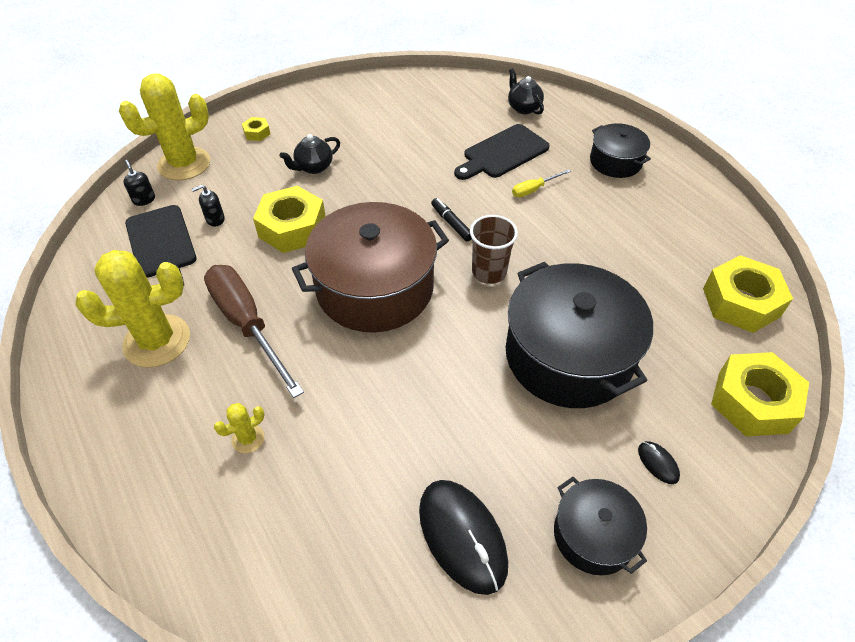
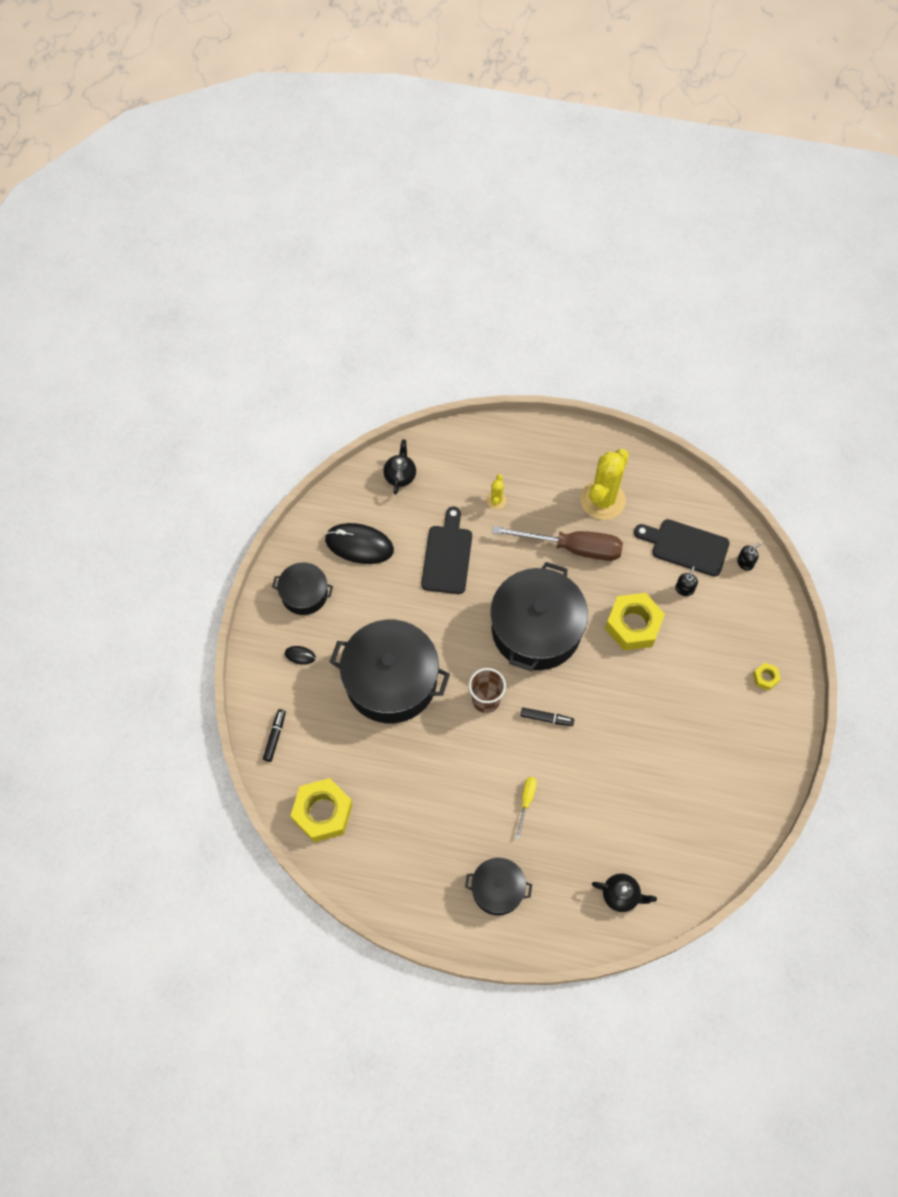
camera: 135 degrees right, 15 degrees up
yellow cactus [119,74,210,180] -> none
black soap dispenser [123,160,155,206] -> black soap dispenser turned 45 degrees counterclockwise [737,543,761,571]
black teapot [280,134,340,174] -> black teapot moved to [383,440,416,495]
brown pot [292,202,449,332] -> black pot [490,562,588,671]
black cutting board [454,124,550,180] -> black cutting board moved to [421,507,472,594]
yellow nut [711,352,809,436] -> black marker [263,709,286,762]

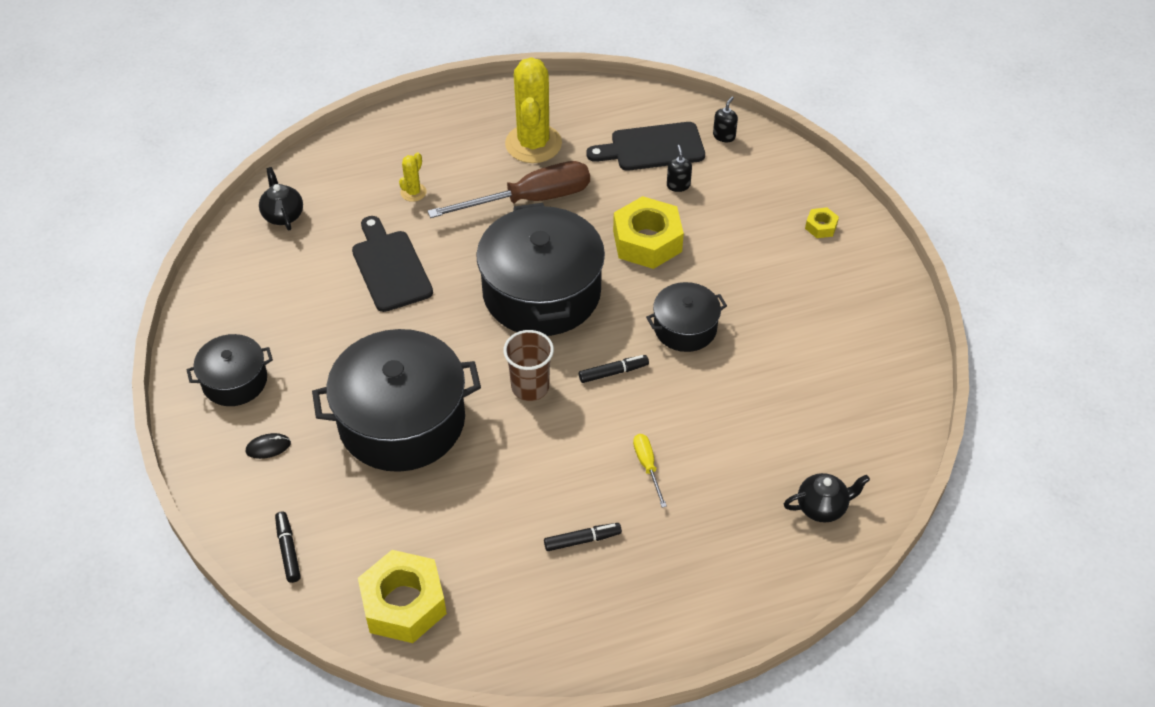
camera: 30 degrees left, 15 degrees down
black mouse [325,523,394,564] -> none
black pot [465,858,532,915] -> black pot moved to [646,282,727,352]
yellow cactus [487,474,507,509] -> yellow cactus turned 45 degrees clockwise [399,153,427,202]
none -> black marker [544,523,622,551]

